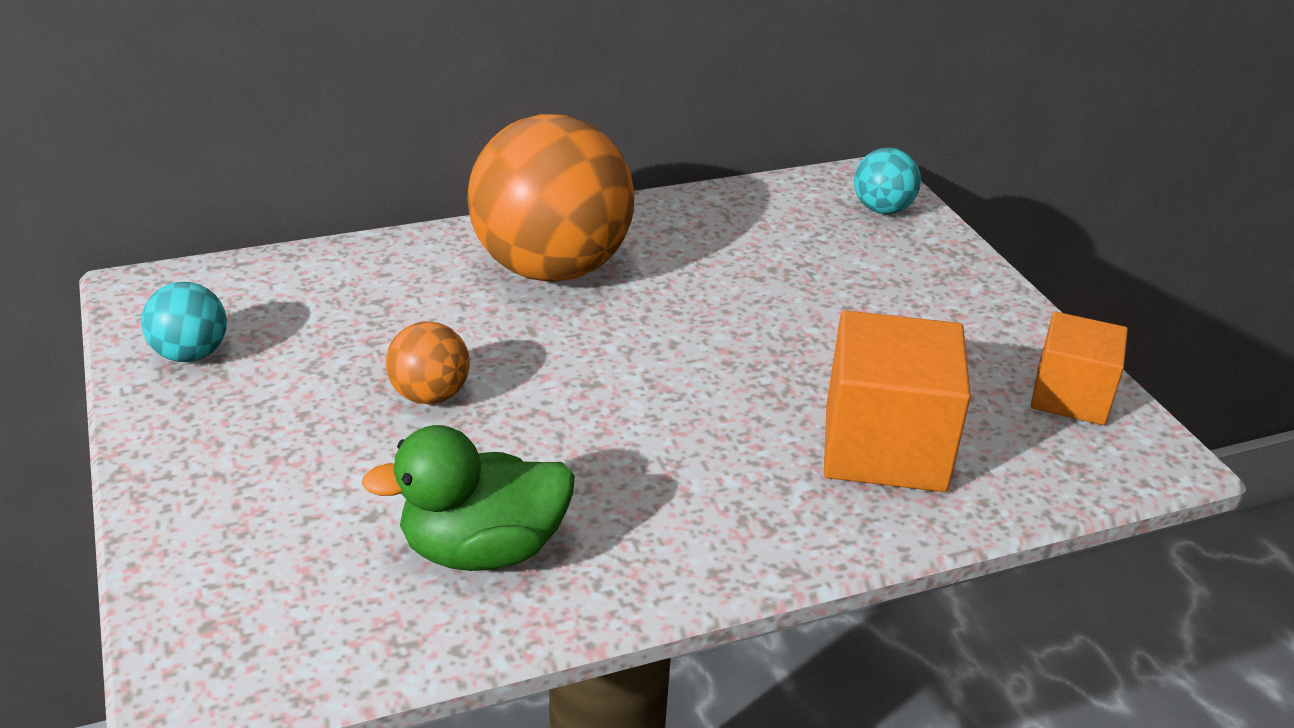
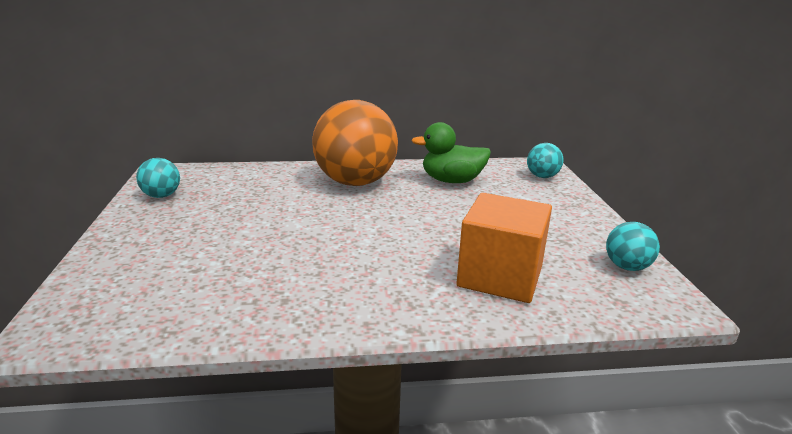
camera: 15 degrees right, 10 degrees down
green duck [361,425,575,571] -> green duck moved to [411,122,491,183]
orange ball [386,322,470,405] -> none
orange cube [1031,312,1128,425] -> turquoise ball [606,222,660,271]

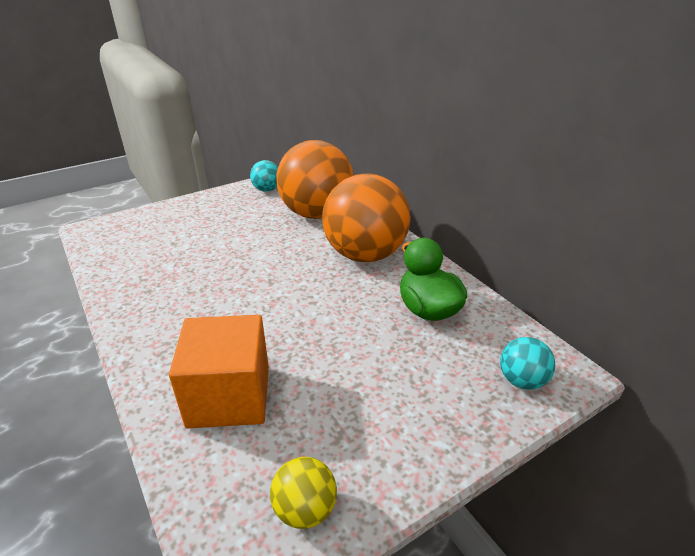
camera: 65 degrees right, 10 degrees up
turquoise ball [606,222,660,271] -> yellow ball [270,457,337,529]
none -> orange ball [276,140,353,219]

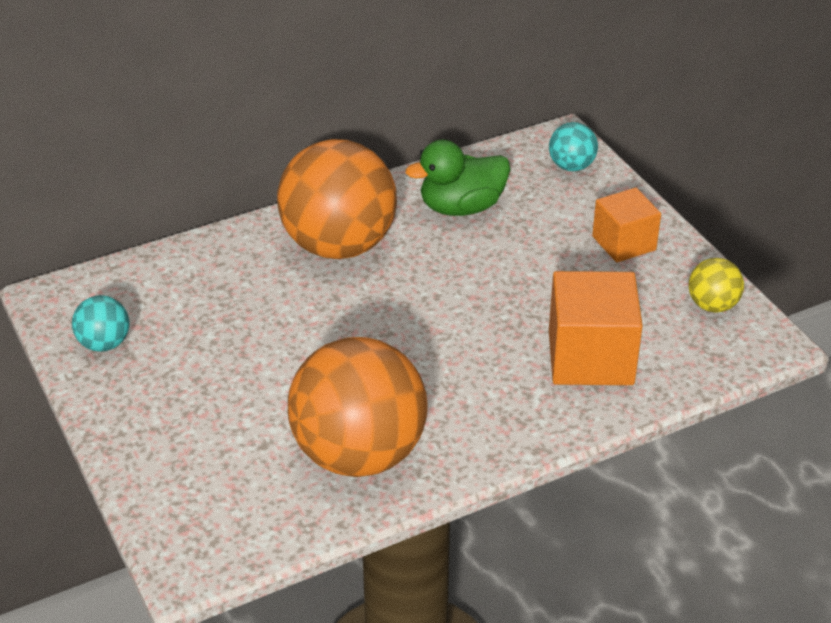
camera: 85 degrees left, 5 degrees up
orange ball [276,140,353,219] -> orange ball moved to [288,337,428,477]
none -> orange cube [592,188,661,263]

